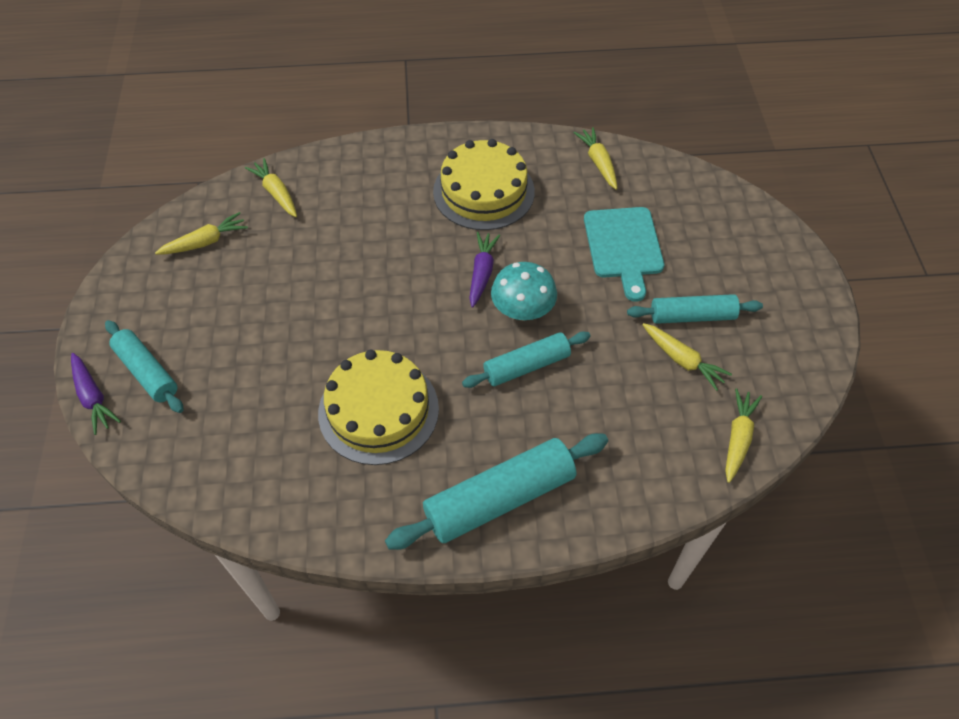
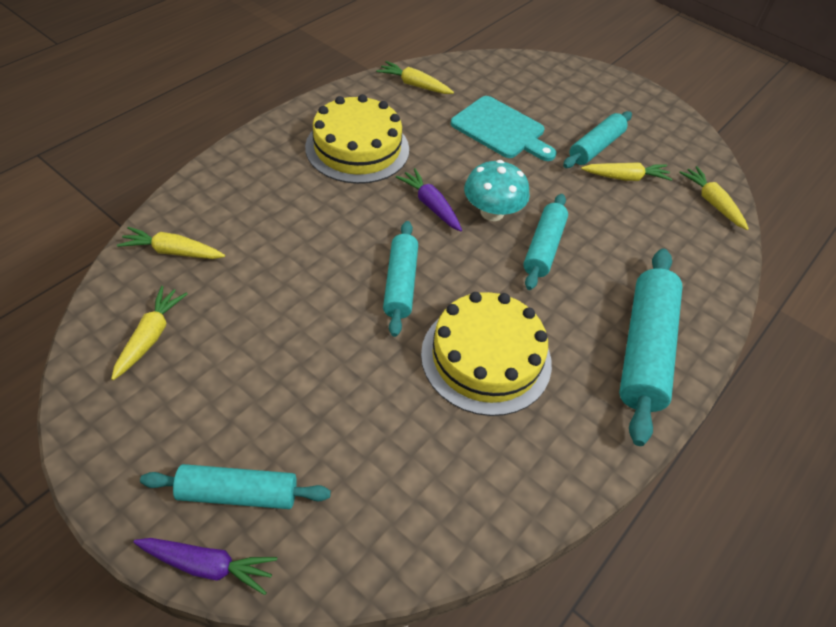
camera: 50 degrees left, 5 degrees down
none -> turquoise rolling pin [383,221,418,337]

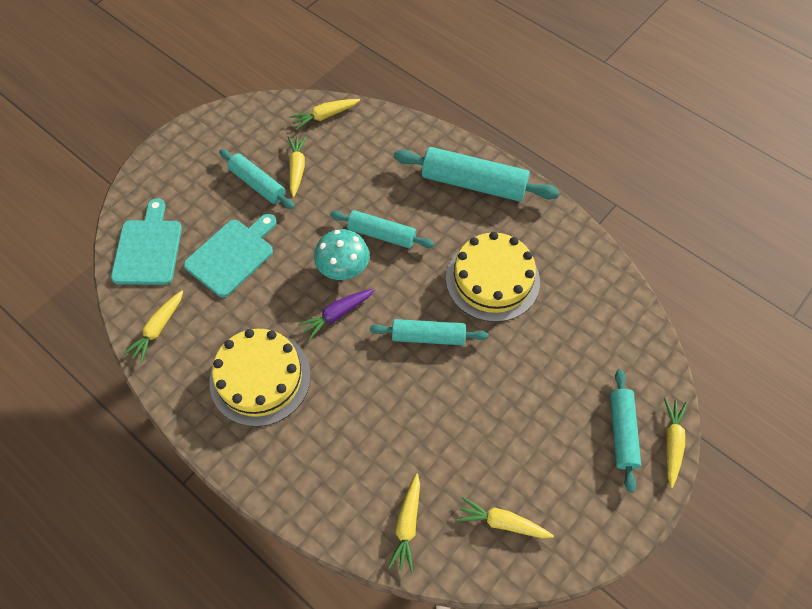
camera: 85 degrees left, 10 degrees up
purple carrot [133,538,277,595] -> yellow carrot [664,398,688,488]
none -> turquoise cutting board [111,198,182,285]

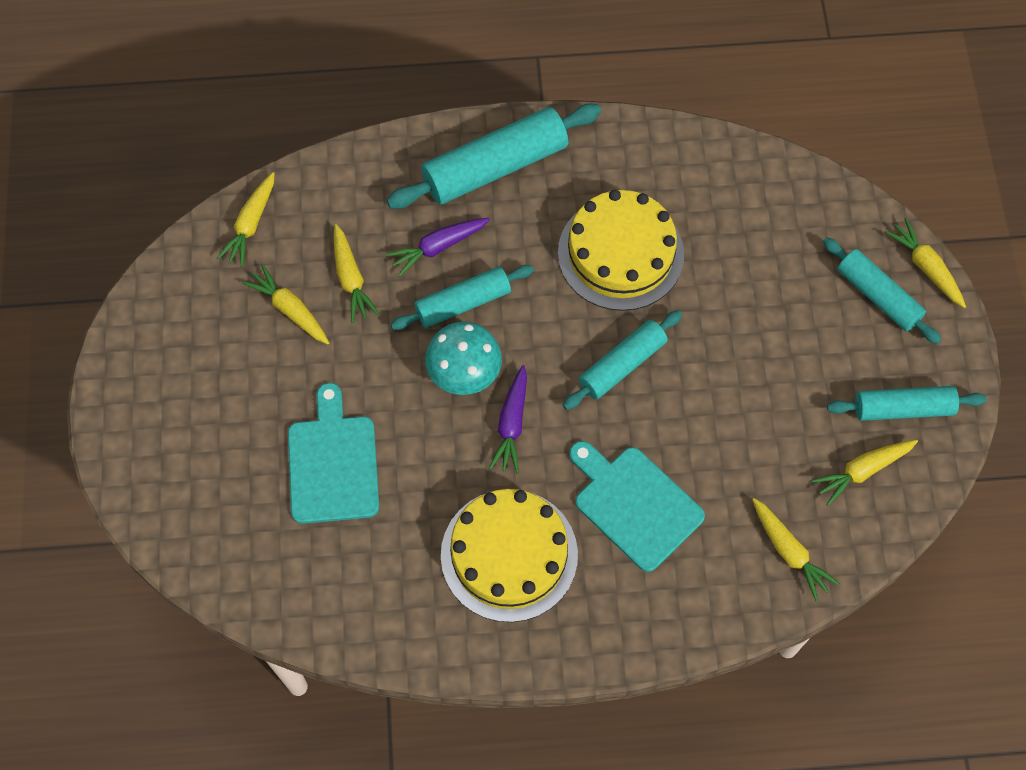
camera: 45 degrees left, 5 degrees up
turquoise cutting board [111,198,182,285] -> turquoise cutting board moved to [569,441,705,572]
yellow carrot [124,291,183,363] -> yellow carrot moved to [334,224,379,323]
turquoise rolling pin [219,149,295,209] -> turquoise rolling pin moved to [827,386,987,421]
none -> purple carrot [386,218,490,277]

